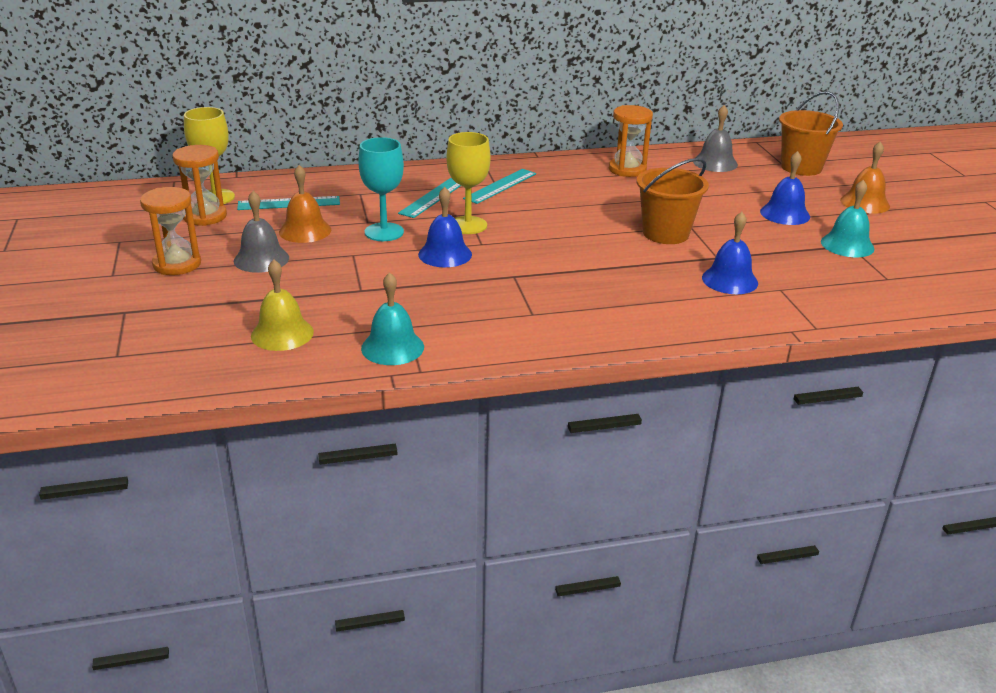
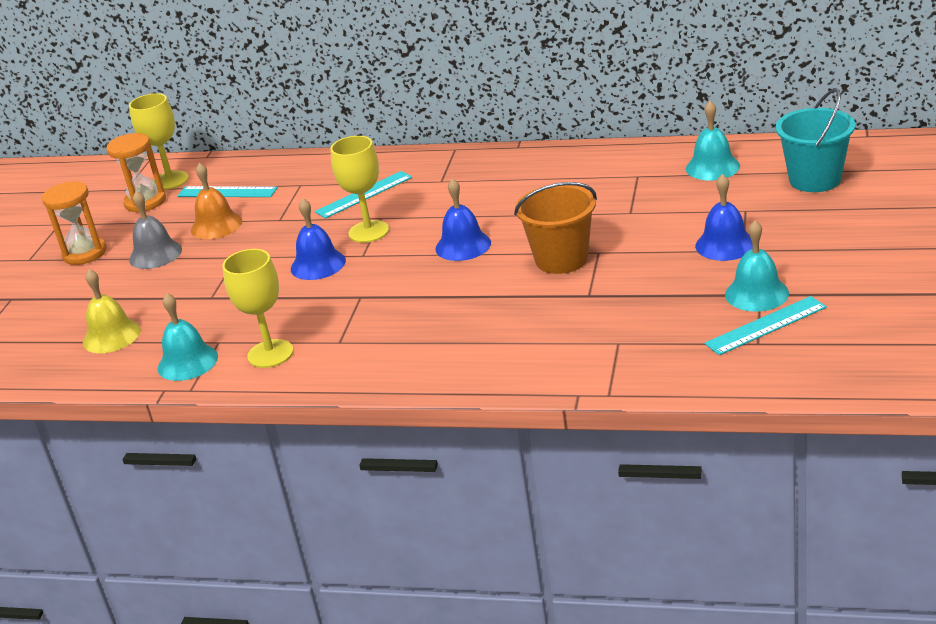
camera: 30 degrees right, 0 degrees up
turquoise goblet [358,137,404,241] -> none
turquoise ruler [463,169,536,204] -> turquoise ruler moved to [704,296,827,355]
orange hourglass [609,105,653,177] -> none
grey bell [693,105,738,172] -> turquoise bell [686,101,740,181]
blue bell [702,212,758,294] -> blue bell moved to [436,178,491,261]
orange bucket [779,91,843,176] -> turquoise bucket [775,88,855,192]
orange bell [840,142,890,214] -> none
none -> yellow goblet [222,249,293,368]

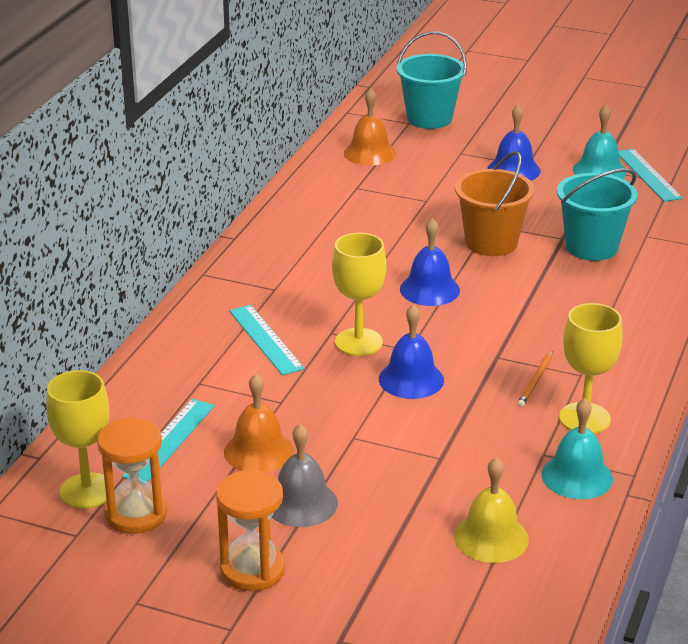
camera: 85 degrees left, 0 degrees up
turquoise bell [686,101,740,181] -> orange bell [344,88,396,166]
none -> orange pencil [517,351,553,407]
none -> turquoise bucket [557,168,638,261]

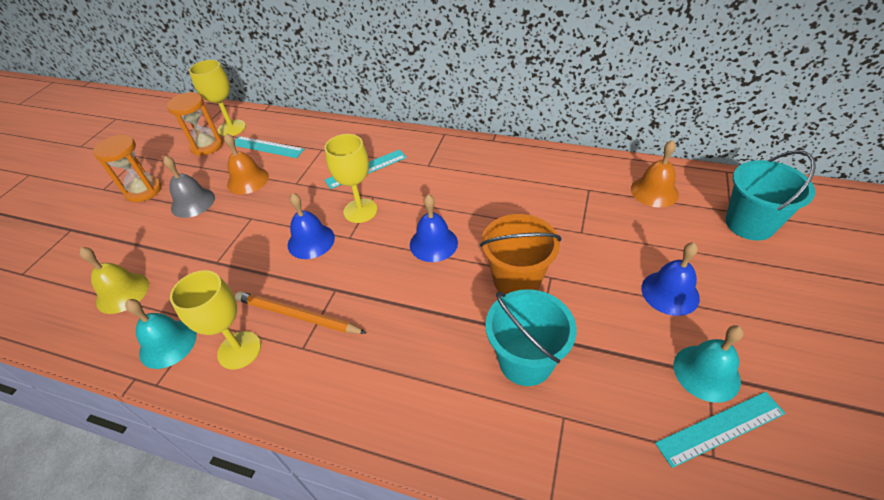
camera: 90 degrees right, 15 degrees up
orange pencil [517,351,553,407] -> orange pencil [235,291,366,334], size x1.76

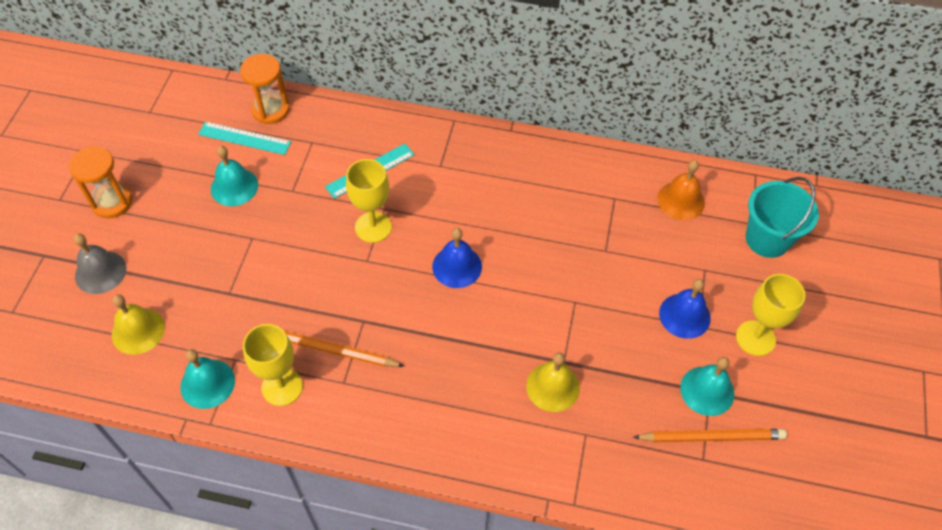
camera: 10 degrees left, 10 degrees up
grey bell [163,156,215,218] -> grey bell moved to [74,233,126,294]
orange hourglass [167,92,223,156] -> orange hourglass moved to [240,54,290,124]
yellow goblet [189,60,246,136] -> yellow goblet moved to [736,274,805,356]
orange bell [224,133,269,194] -> turquoise bell [211,146,258,206]
blue bell [288,193,335,259] -> none
orange bucket [480,214,562,294] -> none
turquoise bucket [485,289,576,386] -> yellow bell [526,353,580,412]
turquoise ruler [655,392,785,468] -> orange pencil [633,429,787,442]

